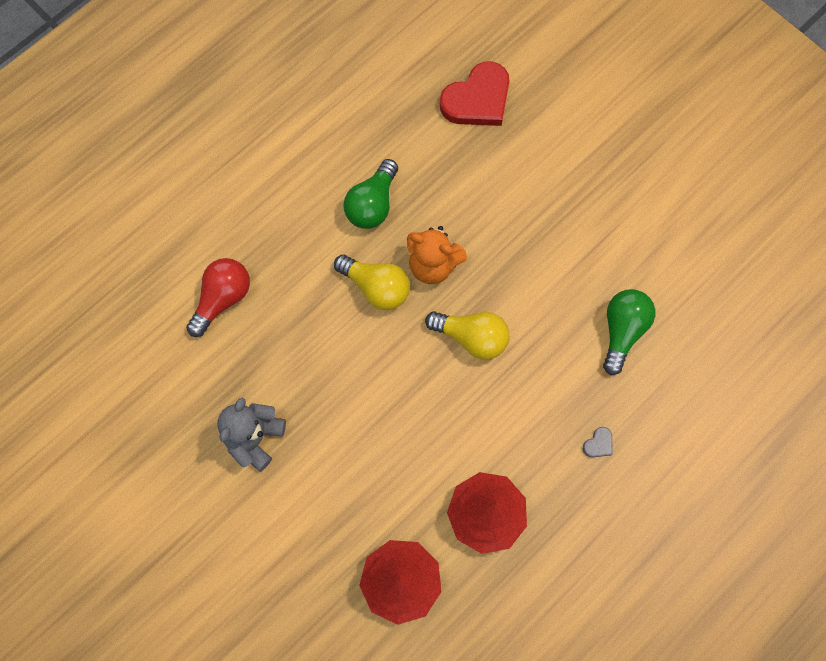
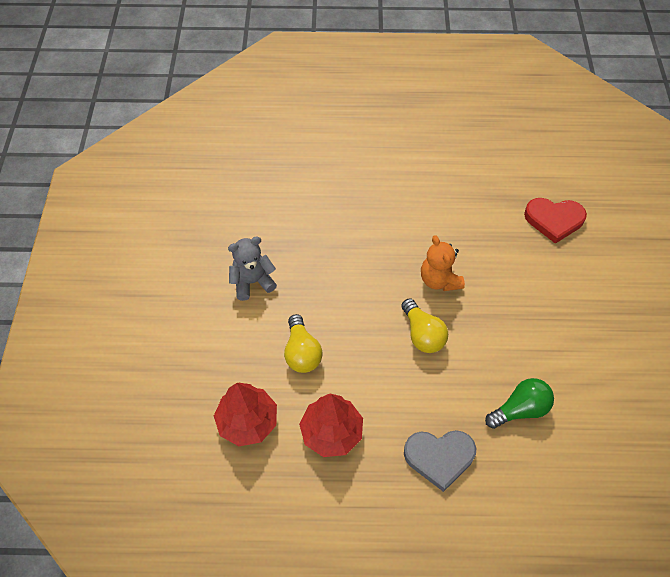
camera: 45 degrees right, 15 degrees down
red light bulb [186,258,250,337] -> none
yellow light bulb [334,255,410,310] -> yellow light bulb moved to [284,314,323,373]
green light bulb [343,159,398,229] -> none
grey heart [583,427,613,457] -> grey heart [404,430,476,492], size x2.50

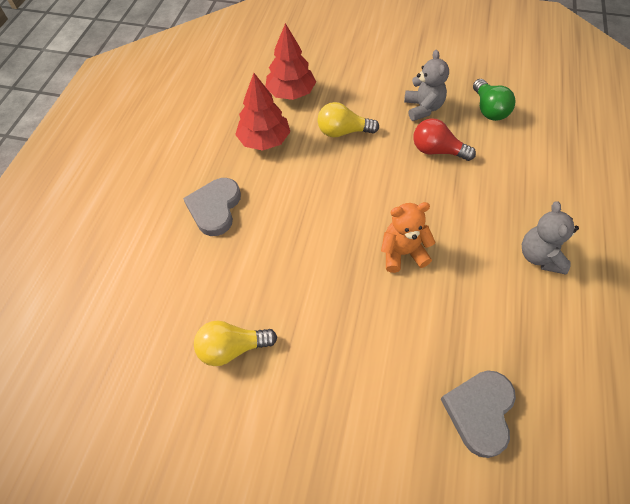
camera: 105 degrees right, 0 degrees up
yellow light bulb [401,298,448,353] -> yellow light bulb moved to [194,320,277,366]
green light bulb [485,378,554,429] -> green light bulb moved to [473,79,516,121]
red heart [524,198,587,244] -> grey heart [441,371,516,458]
none -> red light bulb [413,118,476,161]
none -> grey teddy bear [522,201,579,275]

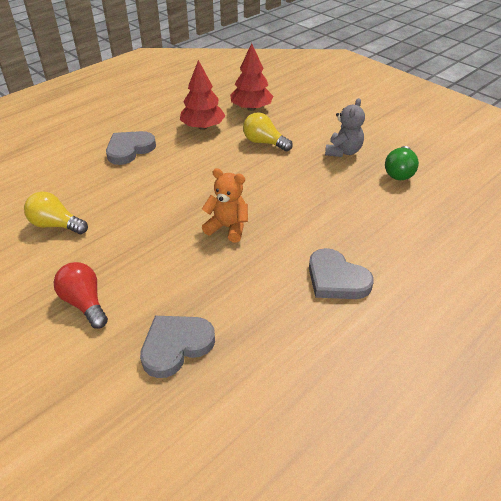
camera: 30 degrees right, 15 degrees down
red light bulb [413,118,476,161] -> red light bulb moved to [54,262,108,329]
grey teddy bear [522,201,579,275] -> grey heart [309,248,374,299]

